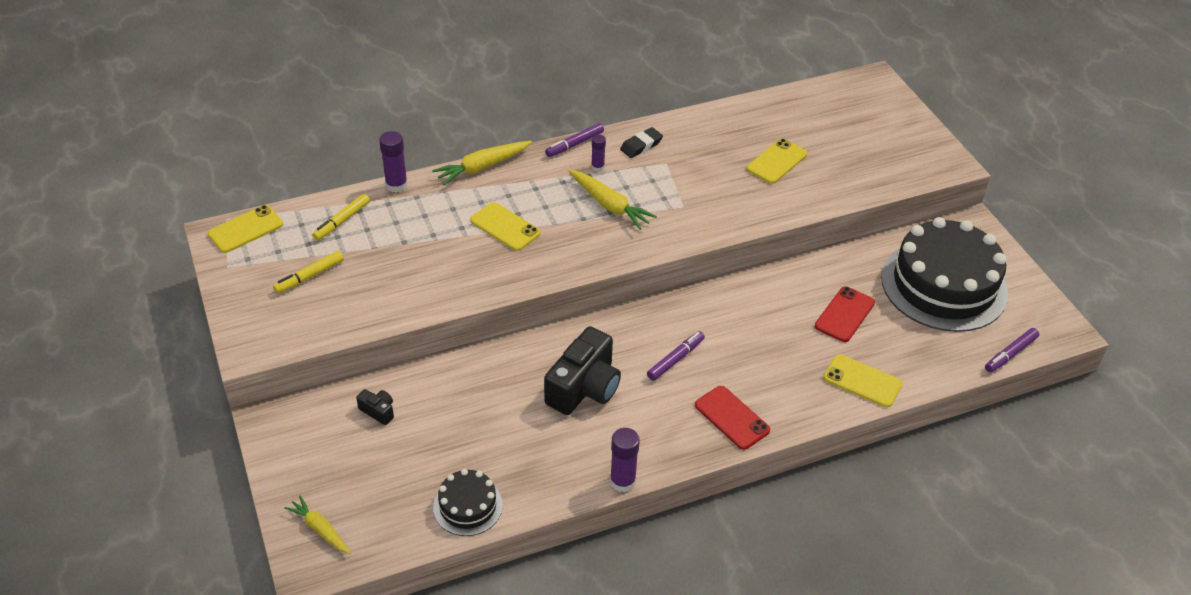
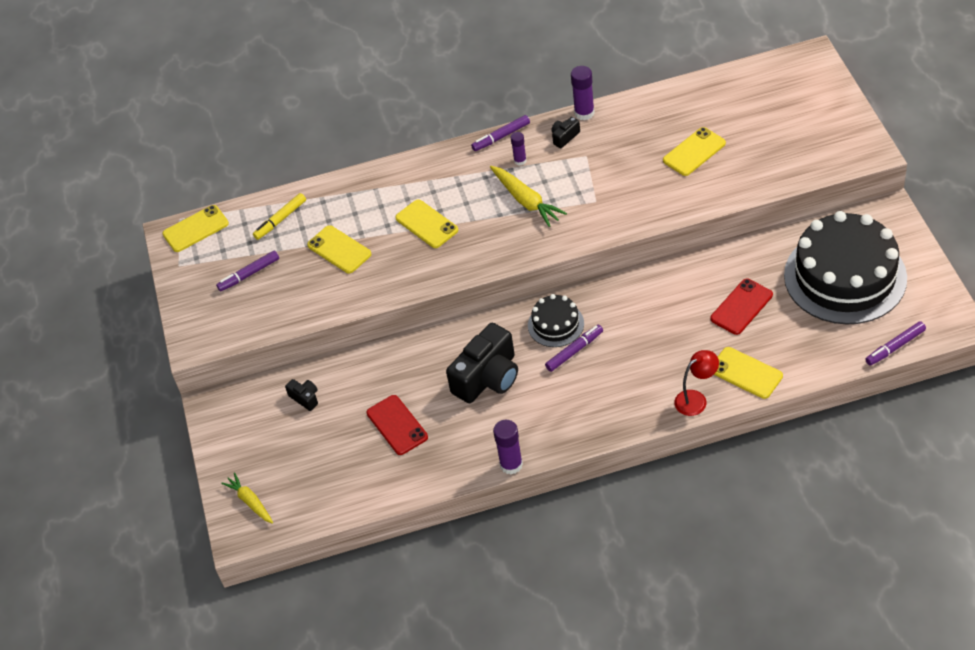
camera: 15 degrees right, 5 degrees up
yellow marker [273,251,344,294] -> purple marker [216,250,279,292]
purple glue stick [379,131,408,193] -> purple glue stick moved to [571,66,595,120]
yellow carrot [432,141,532,185] -> none
black cake [433,469,503,536] -> black cake moved to [528,294,584,347]
black eraser [620,127,663,158] -> black camera [551,117,580,148]
red phone [695,386,770,450] -> red phone moved to [367,395,428,455]
none -> yellow phone [307,225,371,273]
none -> red lamp [674,350,719,416]

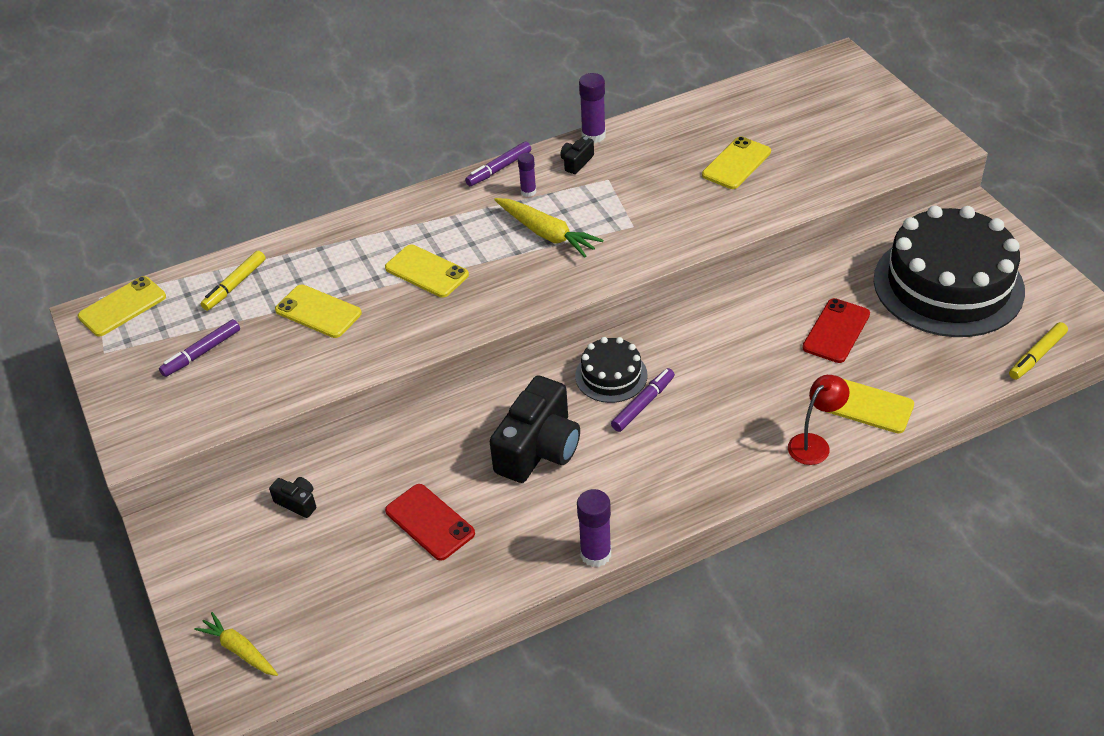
camera: 15 degrees left, 5 degrees down
purple marker [865,321,926,366] -> yellow marker [1009,322,1068,380]

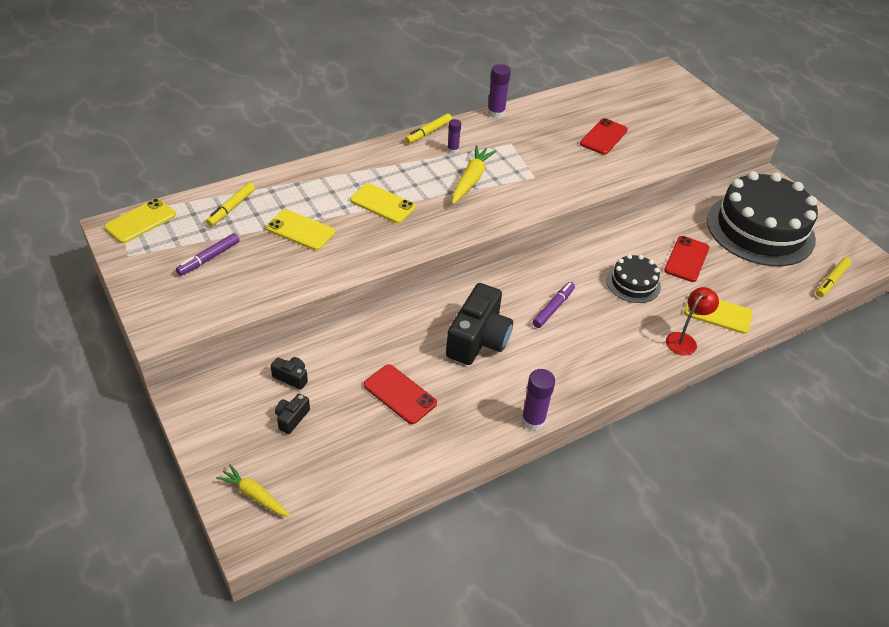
camera: 10 degrees left, 0 degrees up
purple marker [465,141,531,186] -> yellow marker [405,114,452,144]
yellow carrot [494,198,604,257] -> yellow carrot turned 105 degrees counterclockwise [452,145,497,204]
black camera [560,137,594,174] -> black camera moved to [275,393,310,434]
black cake [575,337,648,403] -> black cake moved to [606,254,661,303]
yellow phone [702,136,771,189] -> red phone [580,118,628,155]

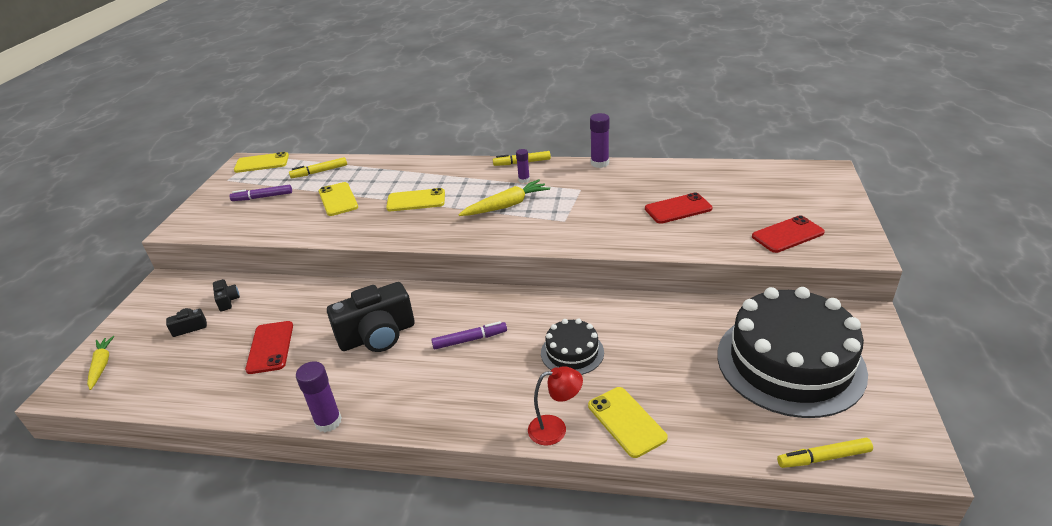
camera: 45 degrees right, 10 degrees down
yellow phone [350,183,416,223] -> yellow phone turned 75 degrees counterclockwise [386,188,445,211]
red phone [664,236,709,282] -> red phone moved to [752,215,825,253]

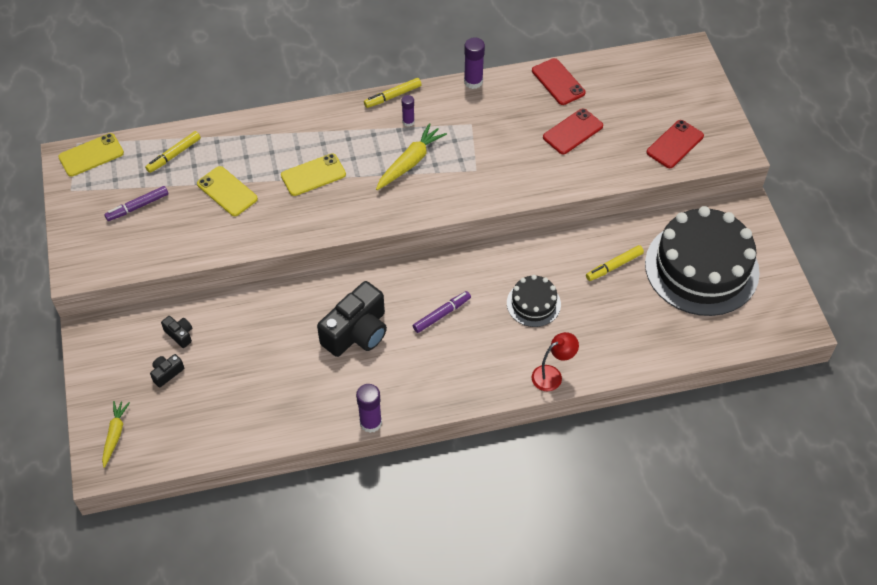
camera: 25 degrees left, 20 degrees up
yellow carrot [87,336,114,390] -> yellow carrot turned 45 degrees clockwise [102,401,130,468]
red phone [245,321,293,374] -> red phone moved to [532,58,585,105]
yellow phone [588,387,668,458] -> none
yellow marker [777,438,873,468] -> yellow marker moved to [586,245,644,281]

